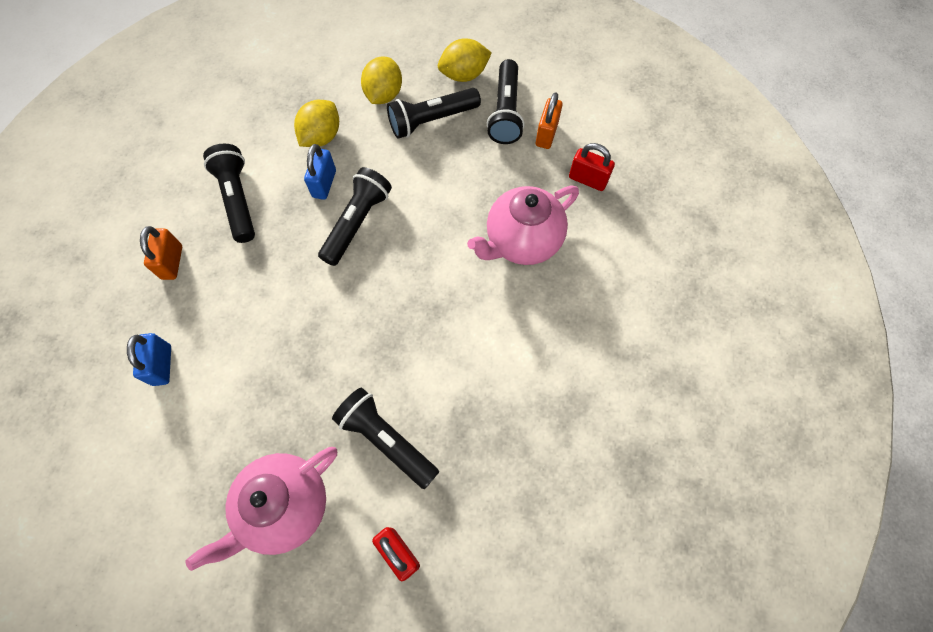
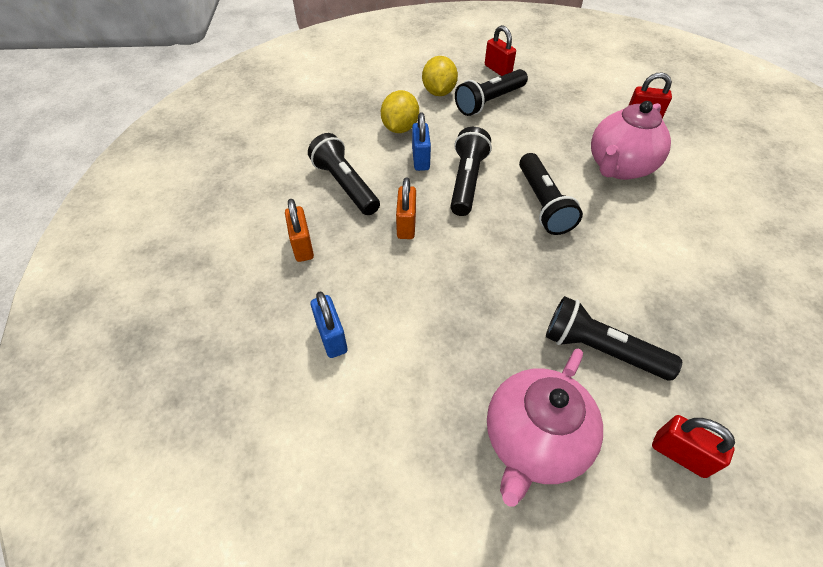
camera: 15 degrees left, 15 degrees down
yellow lemon [438,39,492,82] -> red padlock [485,25,516,76]
black flashlight [487,59,524,144] -> black flashlight moved to [519,153,583,235]
orange padlock [536,92,563,149] -> orange padlock moved to [396,177,416,239]

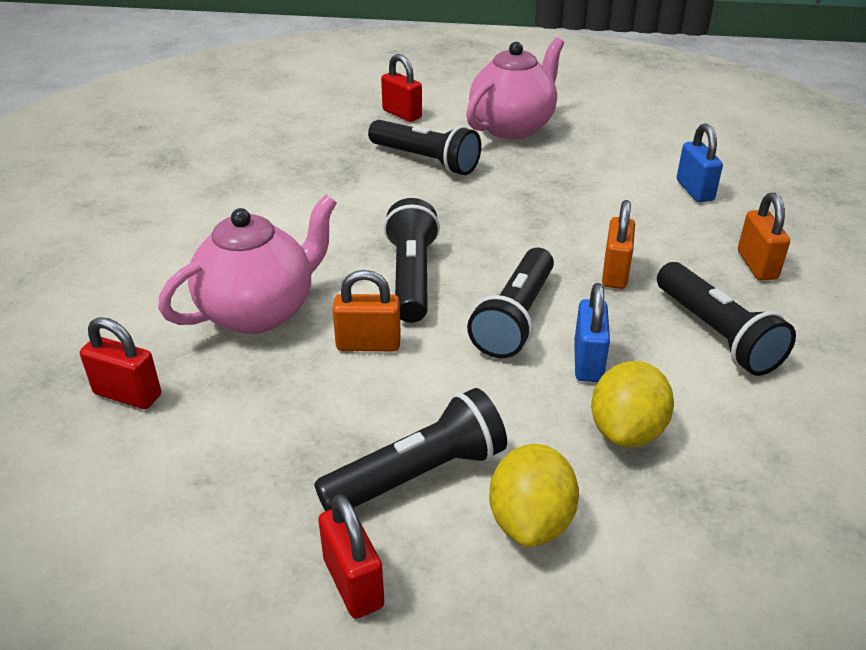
camera: 170 degrees left, 15 degrees down
none -> orange padlock [333,270,401,351]

